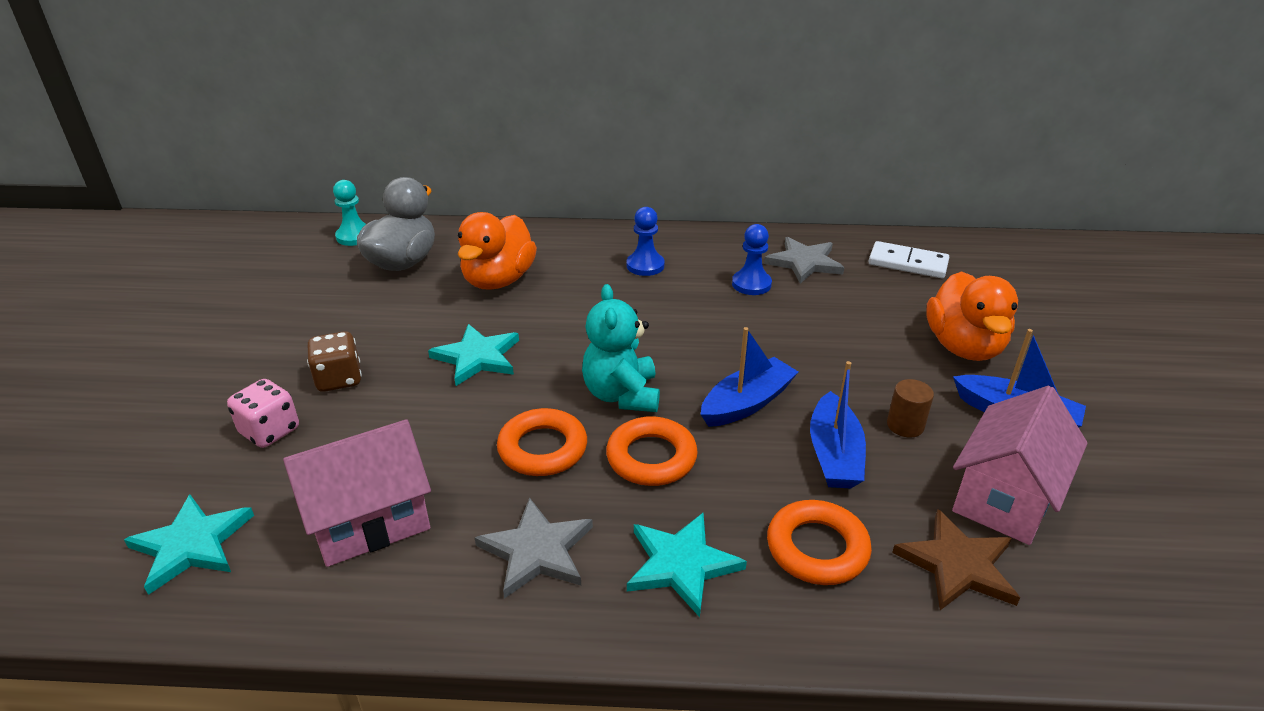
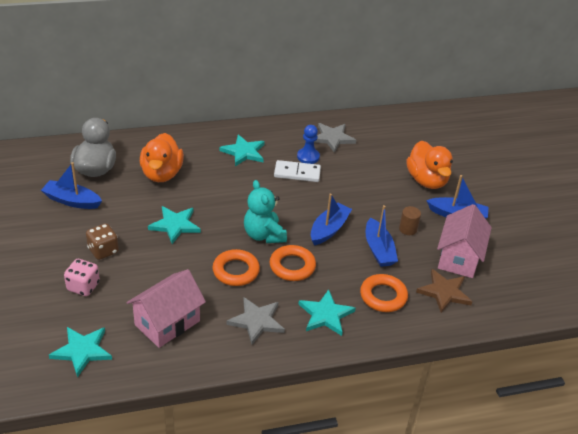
camera: 20 degrees left, 5 degrees up
turquoise pawn [333,180,366,246] -> none
blue pawn [627,207,664,276] -> turquoise star [220,134,265,166]
white domino [868,241,949,278] -> white domino moved to [274,160,321,182]
none -> blue boat [41,162,102,209]

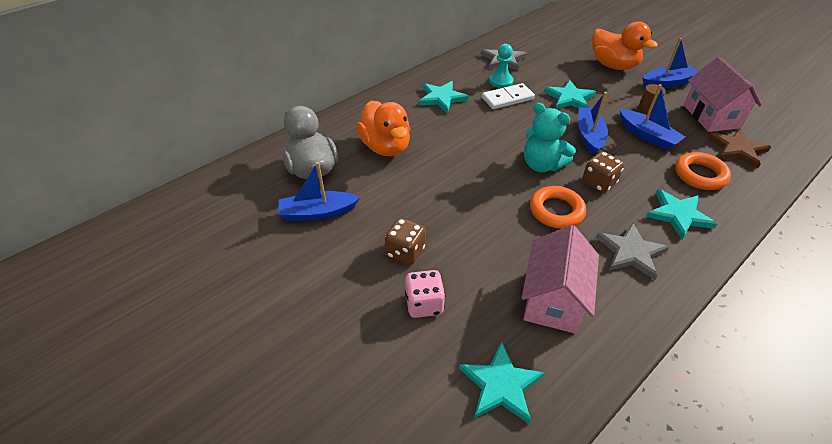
camera: 25 degrees left, 5 degrees up
turquoise star [148,206,201,244] -> turquoise star moved to [544,80,596,109]
orange ring [270,245,316,281] -> brown dice [582,151,624,193]
blue pawn [297,125,320,164] -> turquoise pawn [489,44,513,88]

